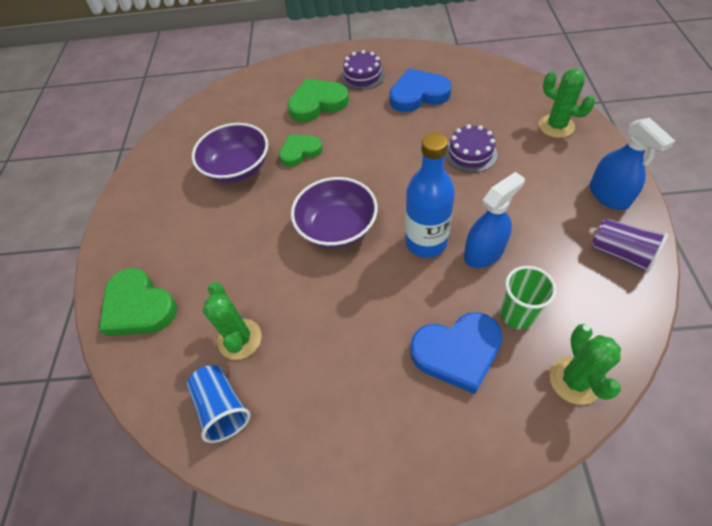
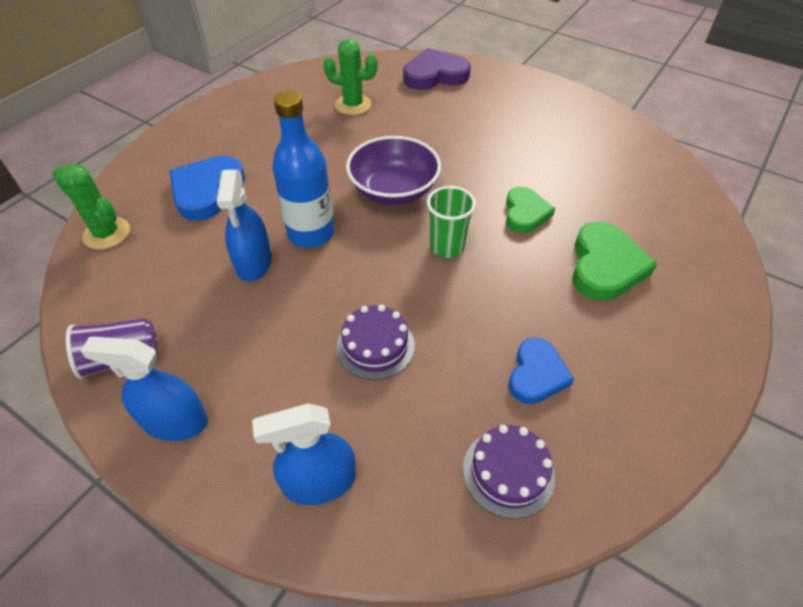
camera: 120 degrees right, 5 degrees down
green heart [99,268,177,336] -> purple heart [403,48,471,90]
blue cup [187,365,251,443] -> none
purple bowl [192,123,268,183] -> none
purple cake [341,50,385,90] -> purple cake moved to [463,425,555,519]
blue heart [389,69,452,112] -> blue heart [509,337,574,404], size x0.66
green cup [500,266,557,329] -> green cup moved to [427,186,476,258]
green cactus [539,69,595,138] -> blue spray bottle [252,403,356,505]

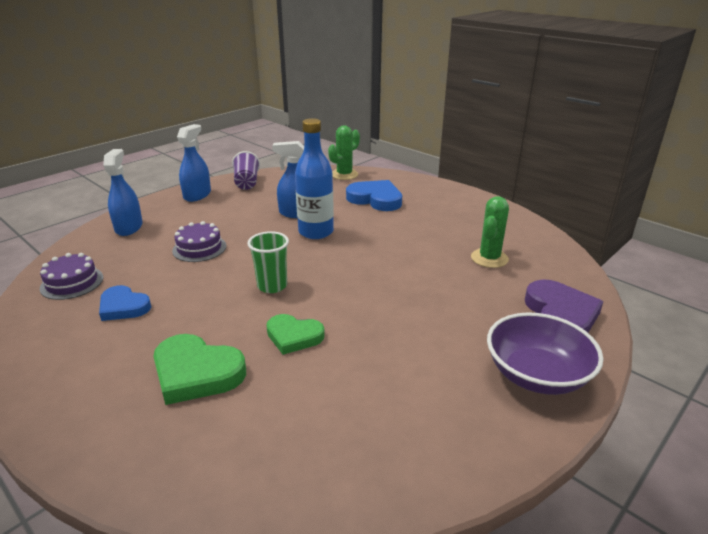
camera: 100 degrees right, 20 degrees down
purple bowl [346,136,441,205] -> purple bowl moved to [487,312,603,395]

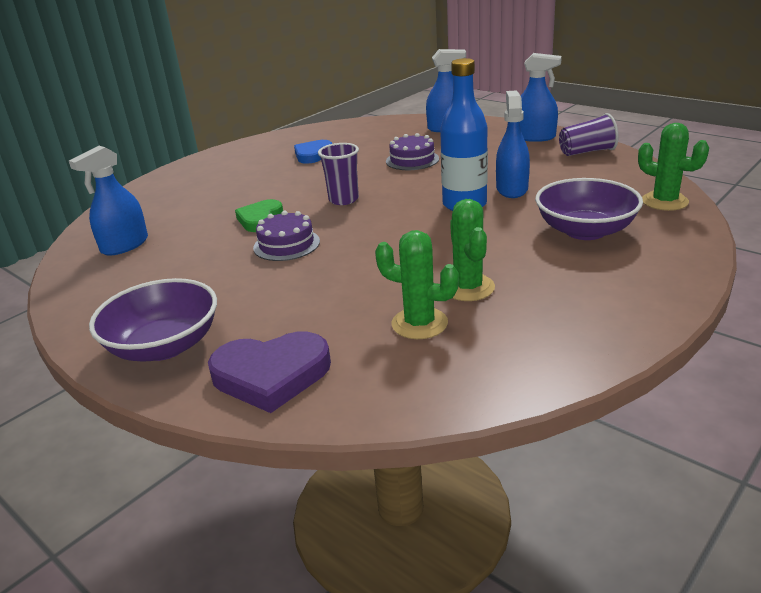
camera: 90 degrees right, 0 degrees up
purple cake [40,253,103,300] -> purple cake moved to [253,211,320,261]
green heart [153,334,246,405] -> none
green cup [247,231,289,293] -> purple cup [318,143,359,205]
blue heart [346,180,402,211] -> purple bowl [535,178,643,240]
none -> blue spray bottle [69,146,148,256]
none -> green cactus [450,199,495,301]

